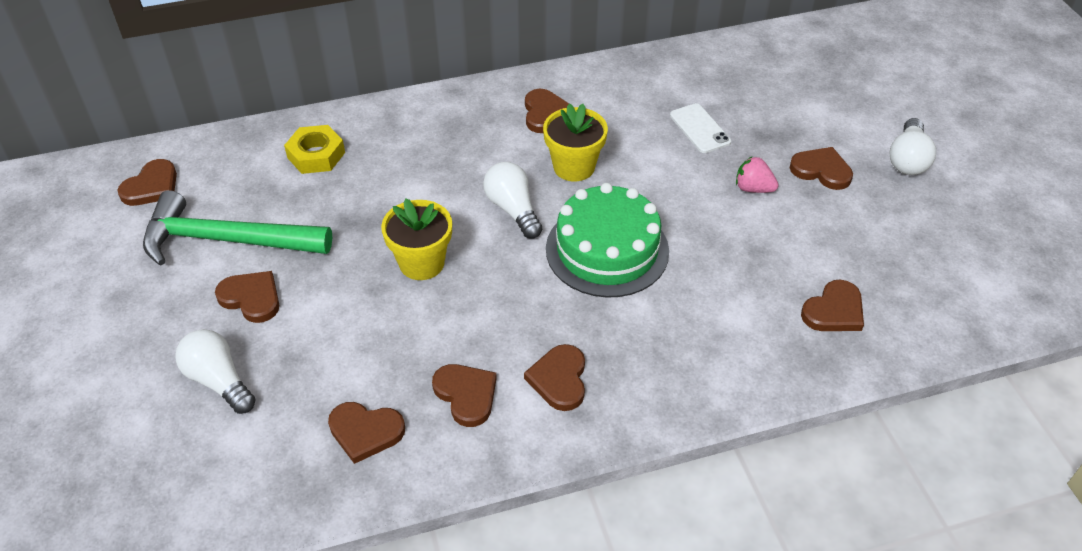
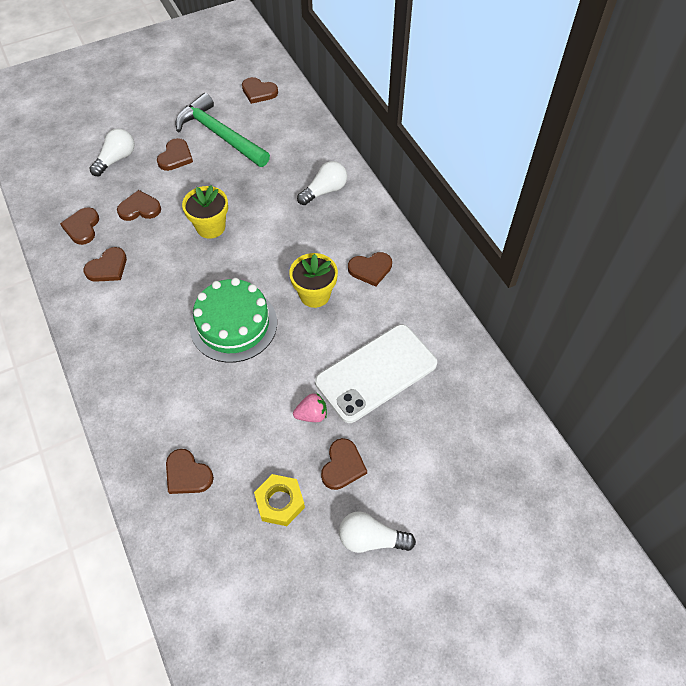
camera: 80 degrees right, 10 degrees up
green hammer [143,190,332,266] -> green hammer turned 45 degrees counterclockwise [175,93,270,167]
yellow nut [284,125,345,174] -> yellow nut moved to [254,474,305,526]
white light bulb [483,162,542,238] -> white light bulb moved to [297,161,347,205]
brown heart [524,344,585,411] -> brown heart moved to [117,190,161,221]
white phone [670,103,731,153] -> white phone [315,324,437,423], size x2.10
pink strawberry [736,156,778,193] -> pink strawberry turned 60 degrees clockwise [293,393,327,422]

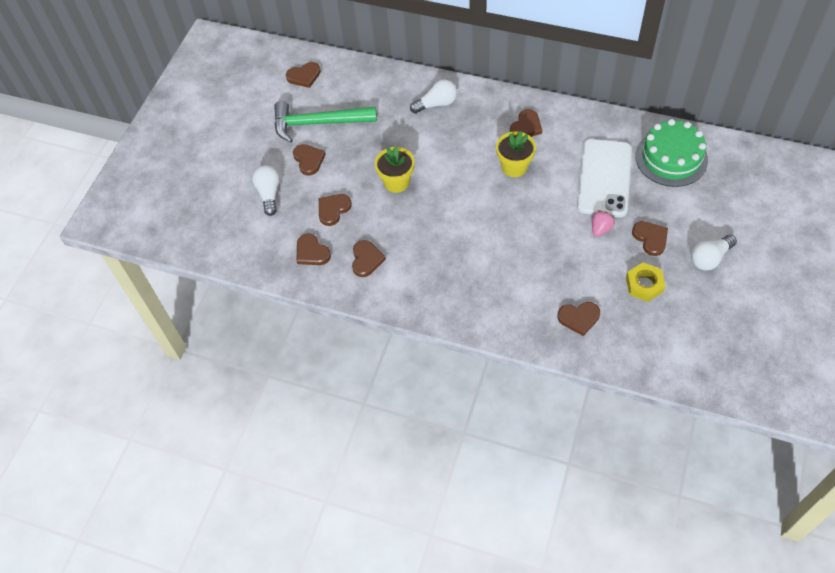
camera: 40 degrees left, 0 degrees up
green cake [190,278,277,363] -> green cake moved to [635,119,708,187]
white light bulb [297,161,347,205] -> white light bulb turned 60 degrees clockwise [410,79,457,114]

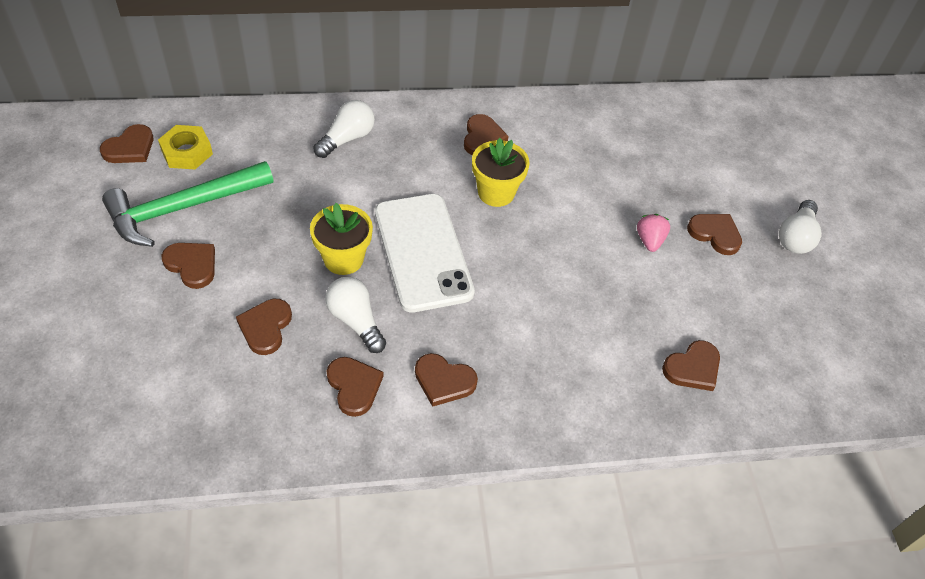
camera: 35 degrees left, 5 degrees down
white light bulb [253,165,280,216] -> white light bulb moved to [325,277,386,353]
brown heart [297,233,331,265] -> brown heart moved to [415,353,478,407]
white phone [577,139,632,217] -> white phone moved to [375,194,475,313]
yellow nut [626,262,665,302] -> yellow nut moved to [158,125,213,169]
green cake [635,119,708,187] -> none

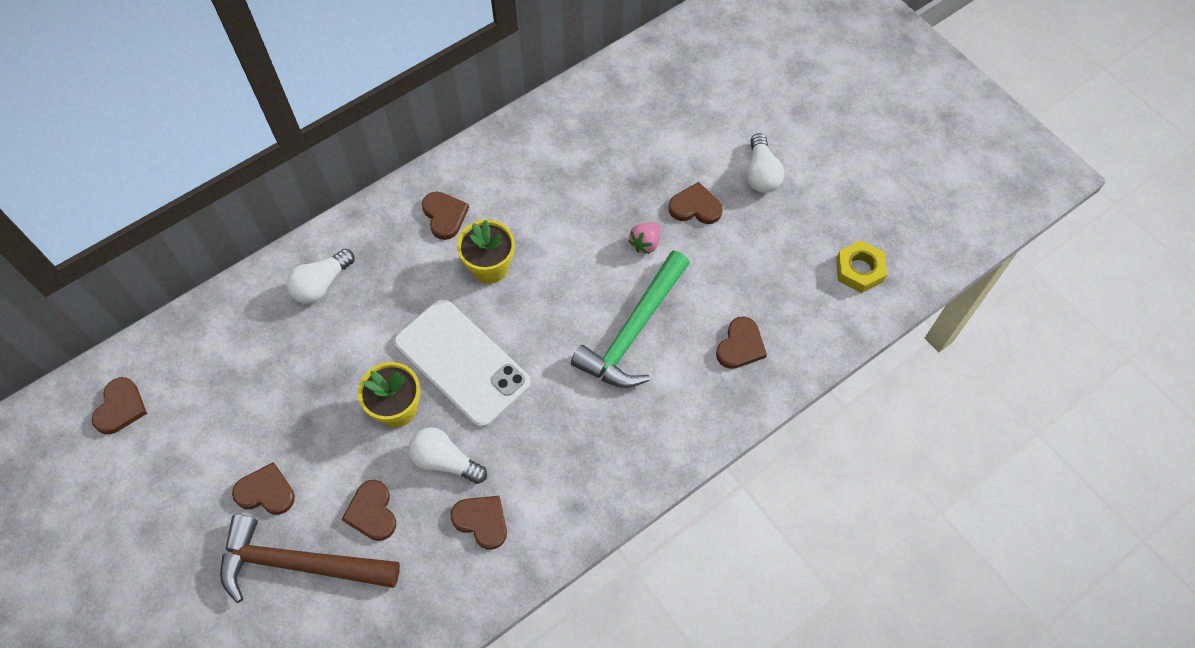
camera: 25 degrees left, 10 degrees up
green hammer [102,161,273,247] -> green hammer moved to [571,251,690,388]
yellow nut [158,125,213,169] -> yellow nut moved to [836,240,887,293]
white light bulb [313,100,375,158] -> white light bulb turned 150 degrees counterclockwise [286,249,355,304]
brown heart [415,353,478,407] -> none
pink strawberry [637,214,670,252] -> pink strawberry turned 120 degrees counterclockwise [629,222,661,254]
none -> brown hammer [220,514,400,603]

